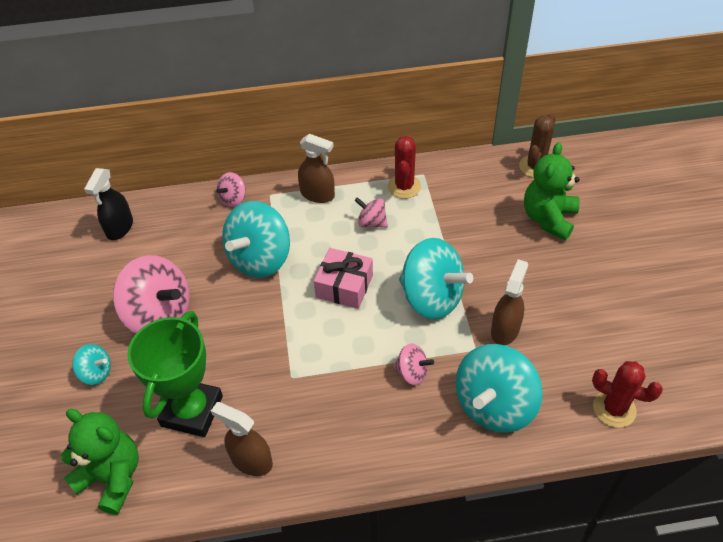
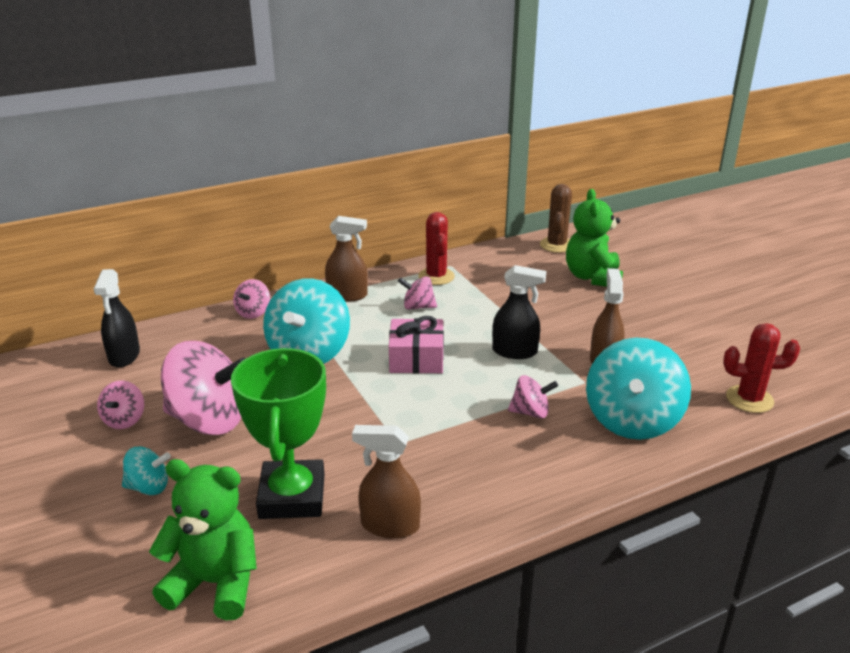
camera: 20 degrees left, 20 degrees down
turquoise spinning top [399,238,473,319] -> black spray bottle [492,265,546,359]
none -> pink spinning top [97,380,144,429]

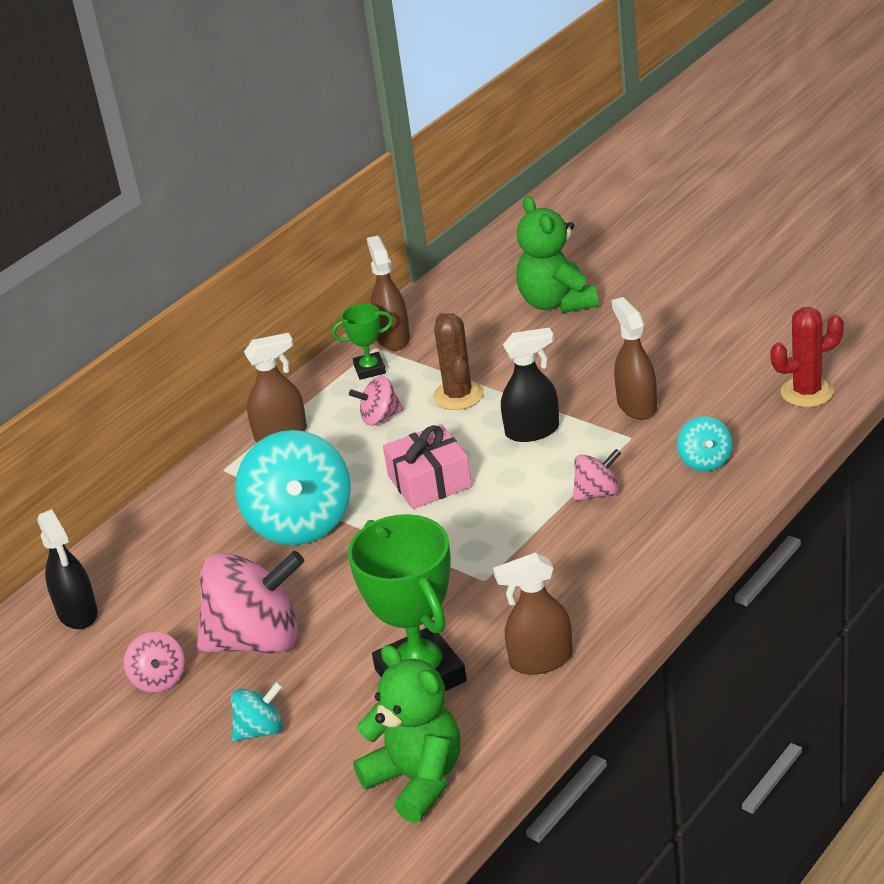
camera: 20 degrees left, 5 degrees up
green teddy bear [149,459,257,620] -> green teddy bear turned 60 degrees clockwise [353,645,460,823]
pink spinning top [233,279,270,319] -> none
red cactus [418,212,455,285] -> green trophy [332,304,393,380]
brown cactus [540,184,572,253] -> brown cactus moved to [433,313,484,410]
turquoise spinning top [586,337,691,440] -> turquoise spinning top [677,416,732,472], size x0.49
none -> brown spray bottle [367,235,410,351]

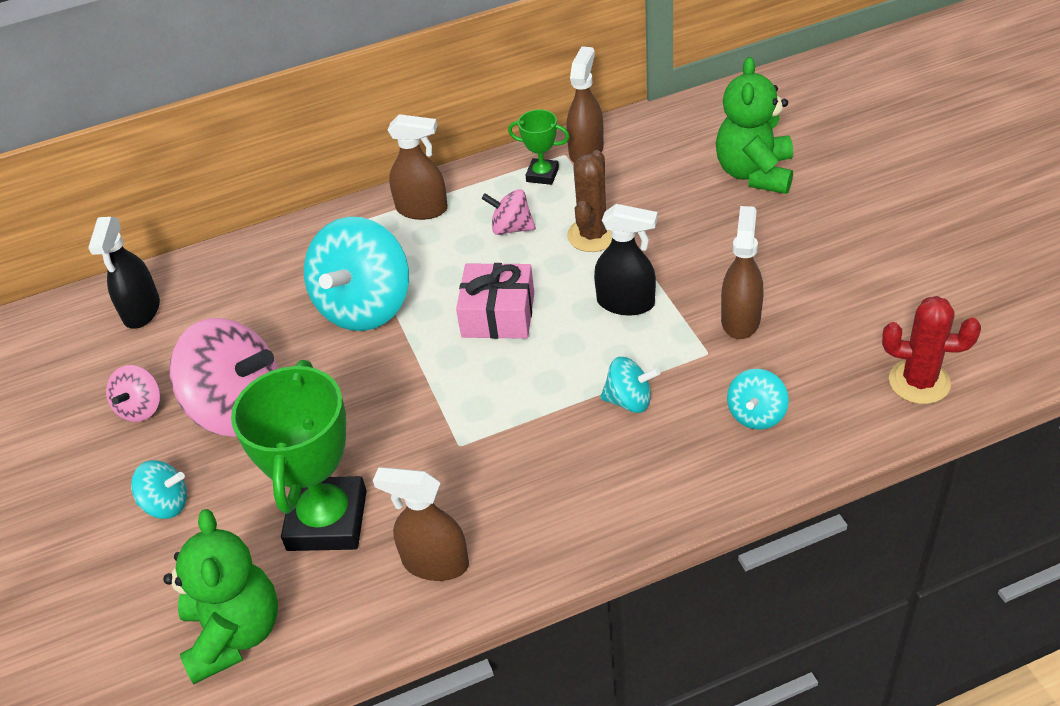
camera: 30 degrees right, 10 degrees up
pink spinning top [573,449,621,501] -> turquoise spinning top [600,357,660,413]

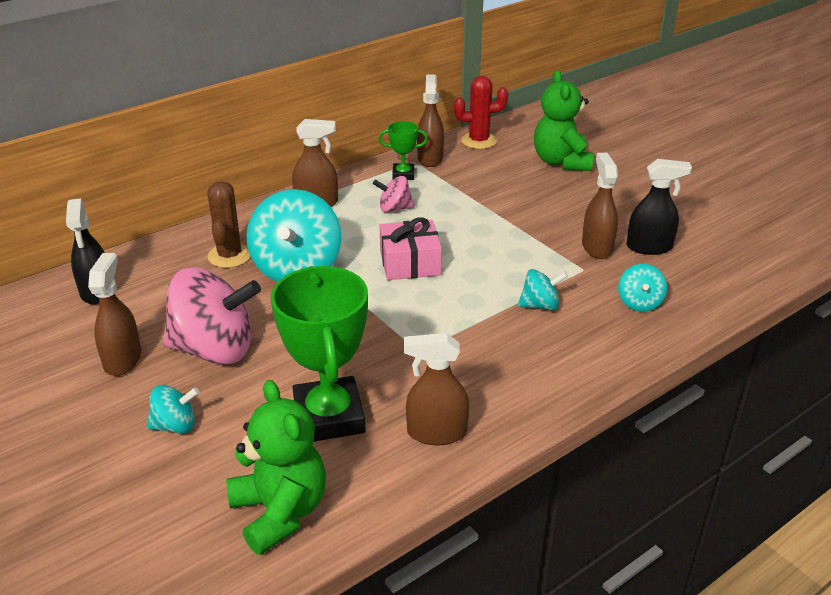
camera: 20 degrees left, 10 degrees down
pink spinning top [106,365,160,422] -> brown spray bottle [88,253,141,376]
brown cactus [567,150,612,252] -> brown cactus moved to [207,181,250,268]
black spray bottle [594,204,658,315] -> black spray bottle moved to [627,159,692,255]
red cactus [882,296,981,404] -> red cactus moved to [454,76,508,149]

